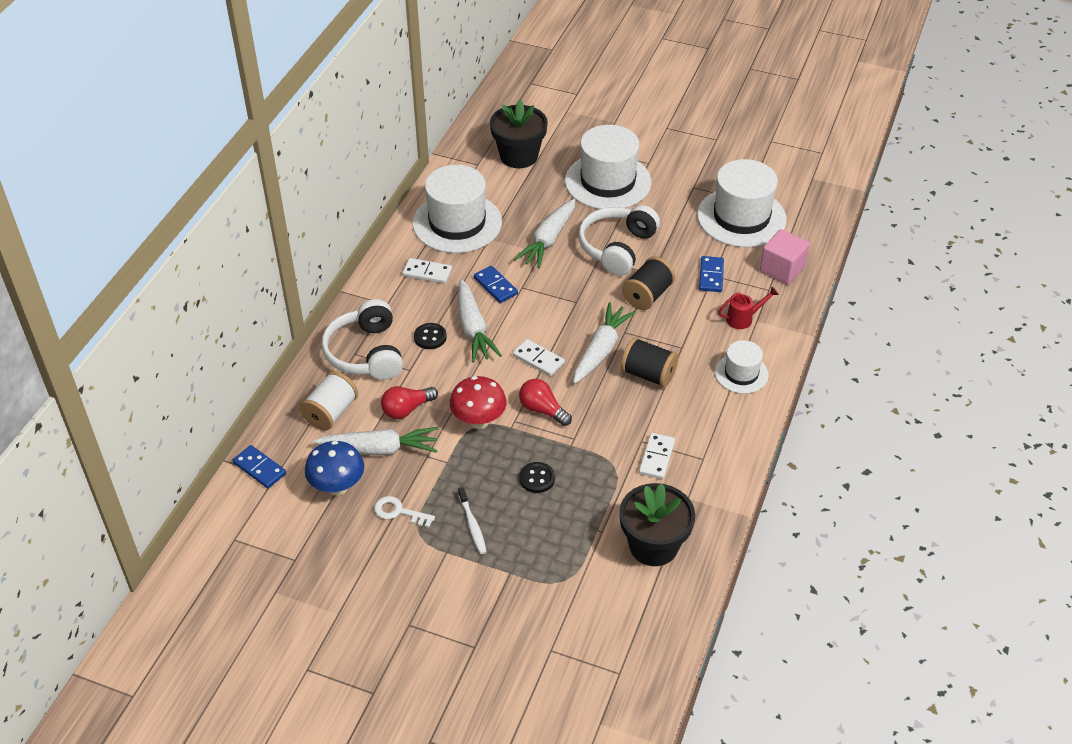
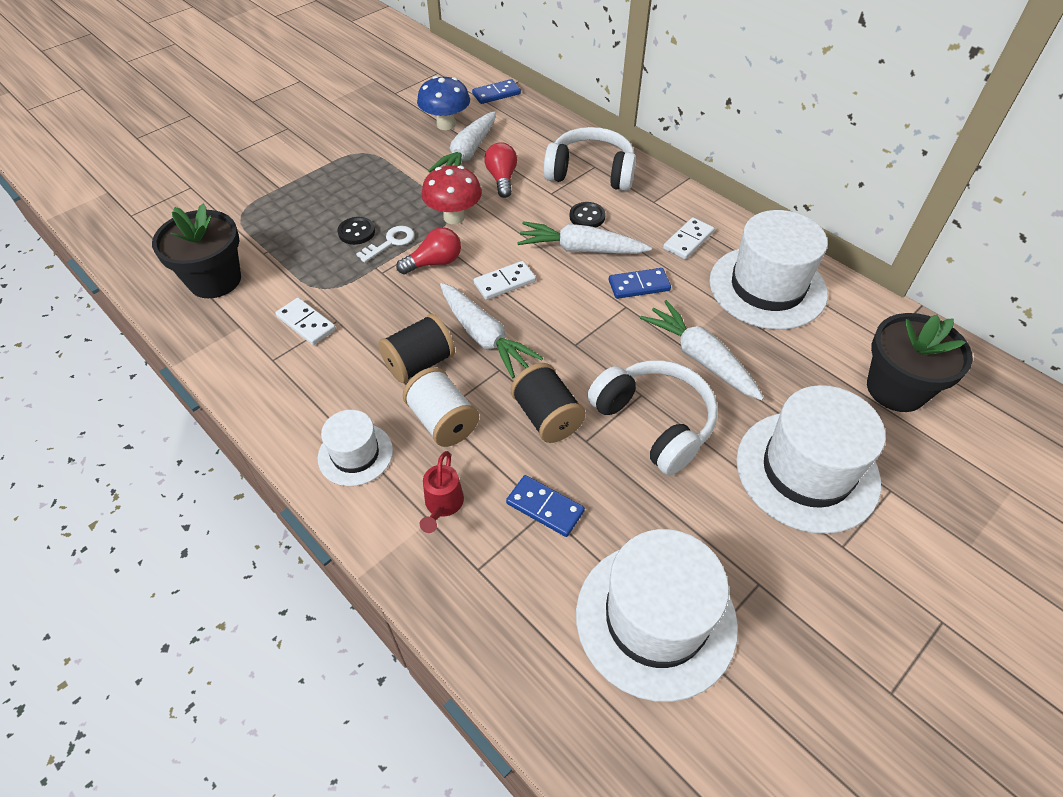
camera: 115 degrees right, 5 degrees up
white spool [300,371,358,431] -> white spool moved to [403,367,479,447]
white key [374,496,435,528] -> white key moved to [356,226,415,263]
white toothbrush [458,487,487,554] -> none
pink cube [760,229,810,285] -> none

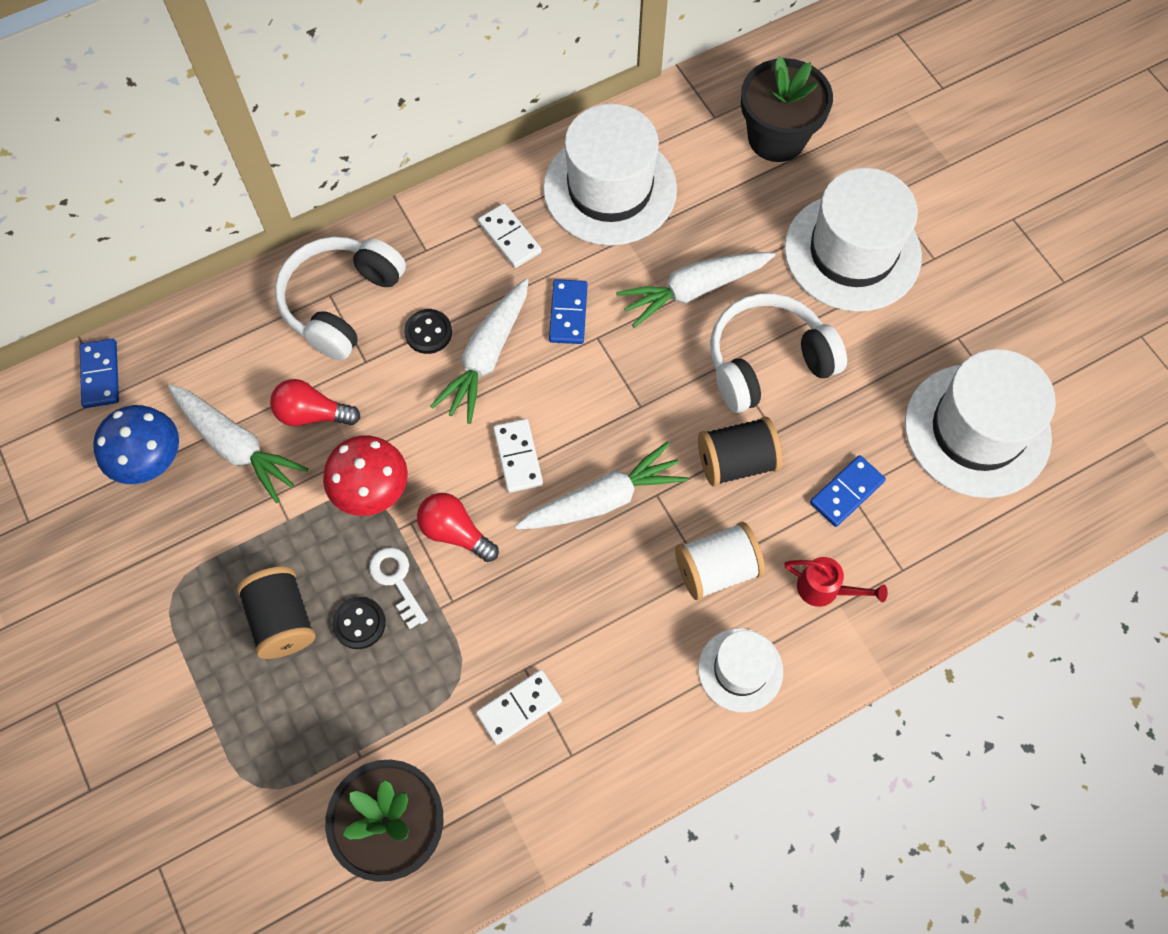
camera: 75 degrees left, 15 degrees up
black spool [378,314,455,383] -> black spool moved to [237,566,316,659]
red light bulb [396,227,461,274] -> red light bulb turned 45 degrees counterclockwise [417,493,499,562]

